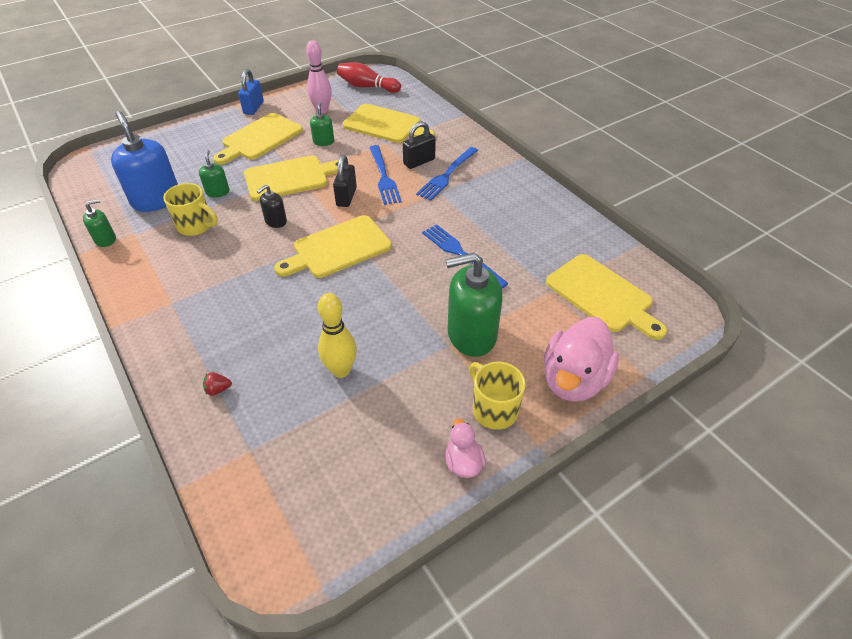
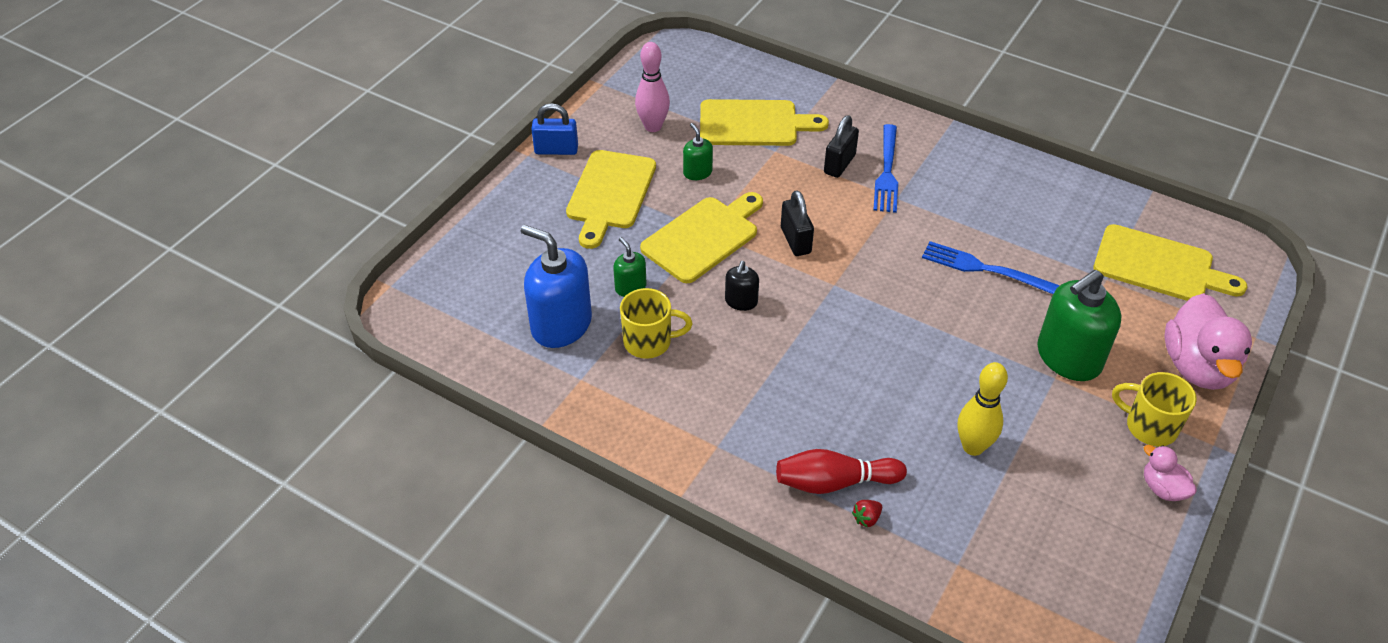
camera: 25 degrees left, 0 degrees up
green soap dispenser [83,199,116,247] -> none
blue padlock [238,69,264,115] -> blue padlock turned 75 degrees counterclockwise [531,103,578,155]
yellow cutting board [274,215,392,278] -> none
red bowling pin [337,62,401,93] -> red bowling pin moved to [776,449,907,494]
blue fork [369,145,402,205] -> none

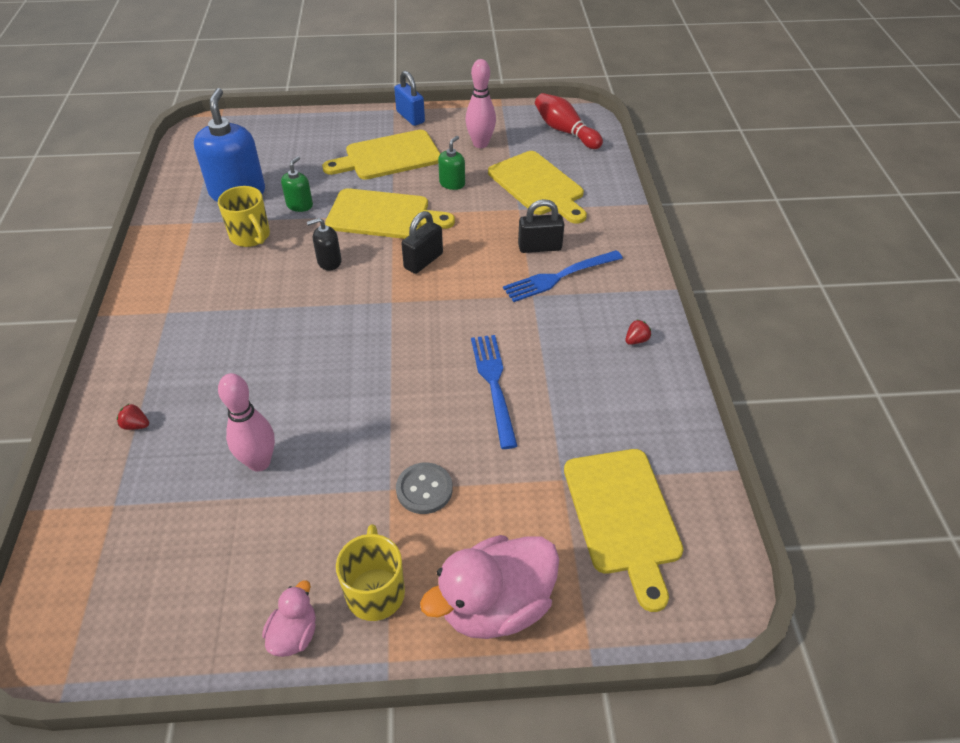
camera: 55 degrees right, 0 degrees up
red bowling pin [776,449,907,494] -> red bowling pin moved to [535,93,603,149]
yellow bowling pin [958,362,1008,456] -> pink bowling pin [218,373,275,472]
green soap dispenser [1037,270,1122,381] -> grey button [396,463,453,514]
none -> red strawberry [625,320,651,345]

